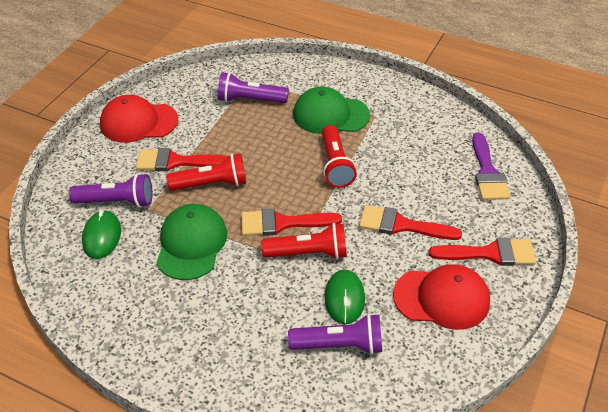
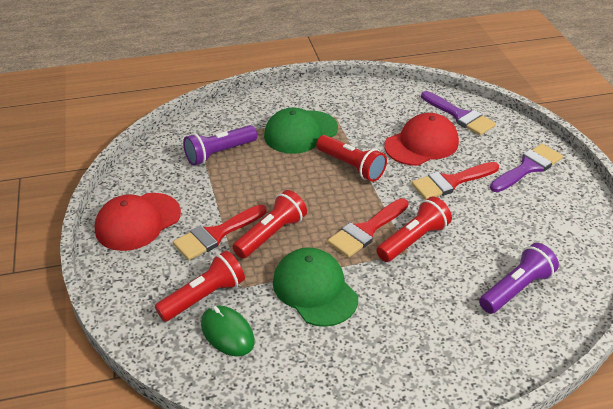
camera: 40 degrees left, 5 degrees down
purple flashlight [69,173,152,208] -> red flashlight [155,251,245,322]
green mouse [325,269,365,324] -> none
red cap [393,264,490,330] -> red cap moved to [384,113,459,166]
red brush [428,238,536,266] -> purple brush [490,144,563,192]

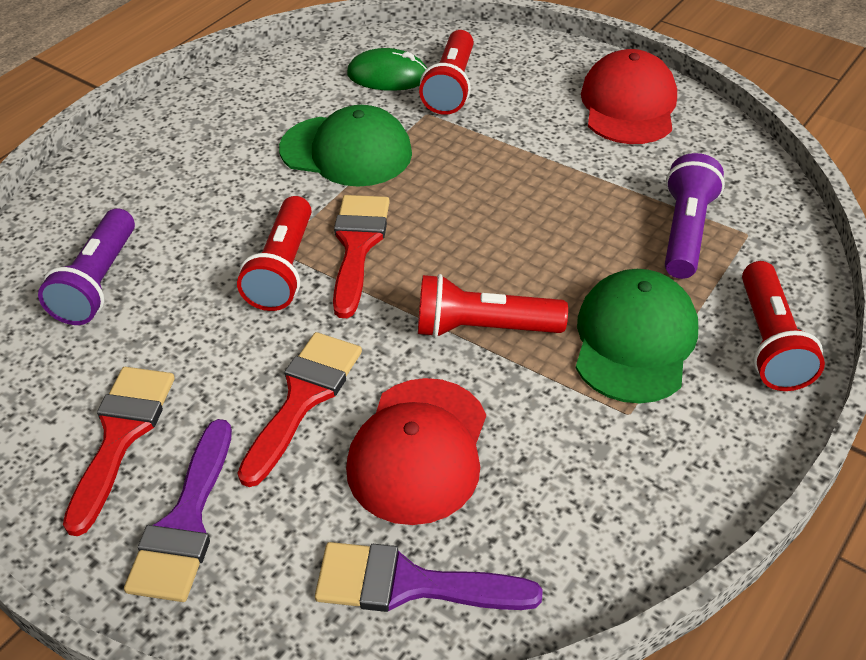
camera: 140 degrees right, 5 degrees up
red brush [173,205,267,260] -> red brush moved to [63,367,175,536]
red flashlight [233,190,307,259] -> red flashlight moved to [742,261,825,391]

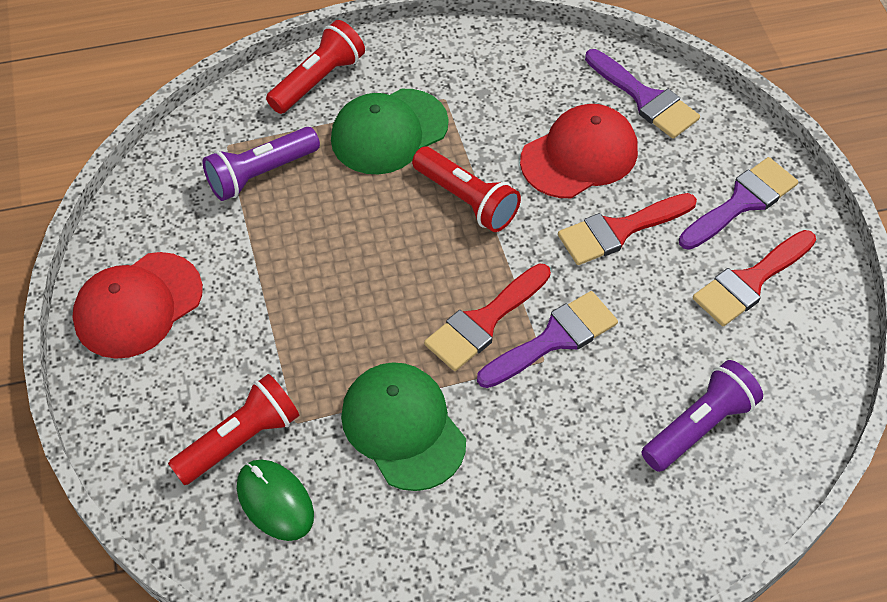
camera: 140 degrees left, 10 degrees up
red flashlight [237,196,312,311] -> purple brush [477,291,618,388]

